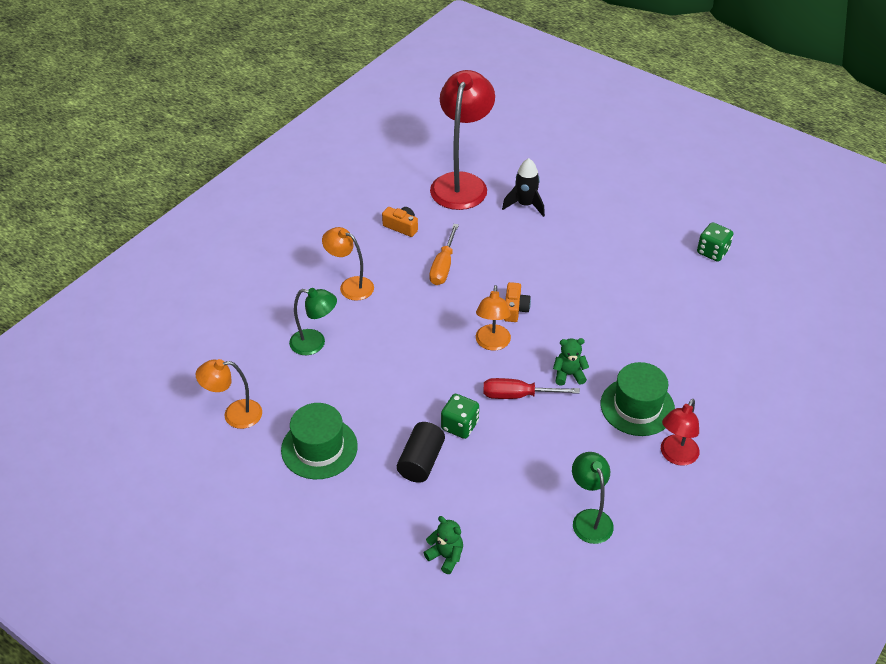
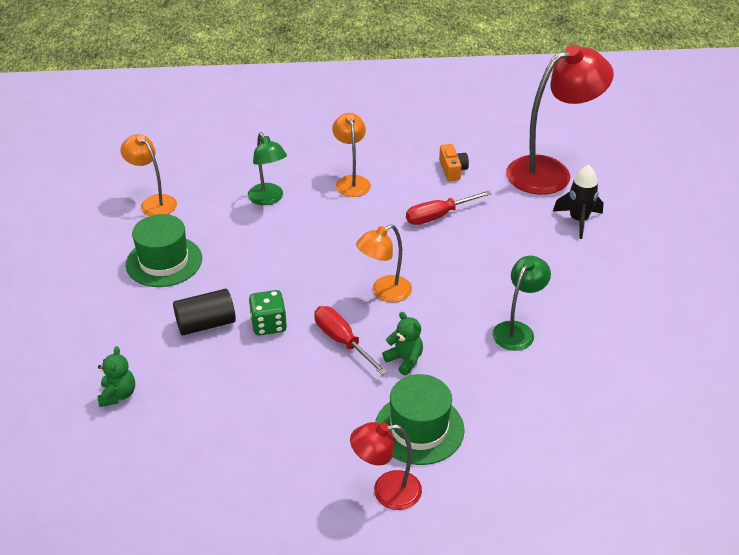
camera: 50 degrees right, 5 degrees down
orange screwdriver [429,224,459,285] -> red screwdriver [406,190,492,225]
orange camera [504,282,531,322] -> none
green lamp [572,452,614,544] -> green lamp moved to [493,256,551,351]
green dice [697,222,733,262] -> none

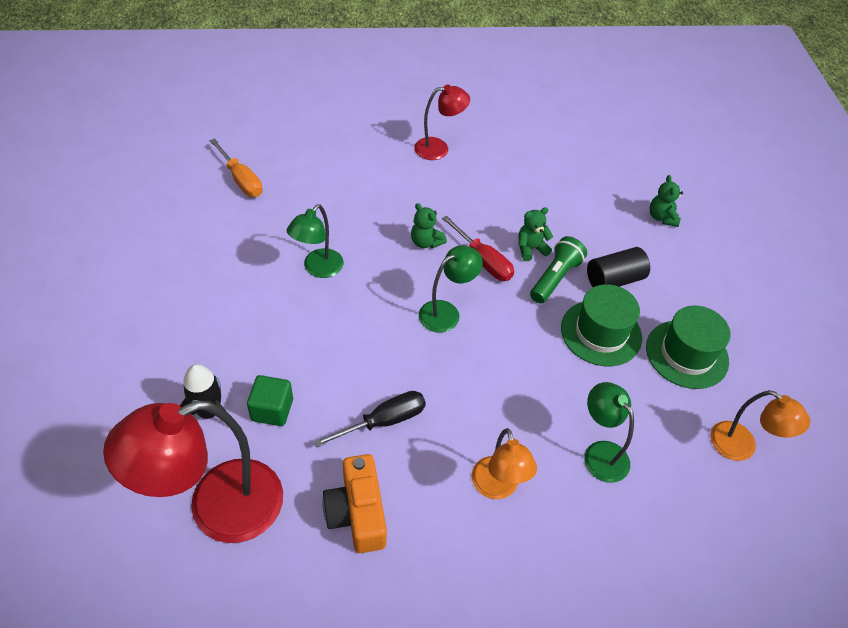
camera: 175 degrees right, 10 degrees up
green dice [249,290,287,336] -> green flashlight [530,236,587,304]
orange lamp [356,224,412,302] -> green lamp [419,245,483,333]
green hat [375,374,465,465] -> green hat moved to [561,284,642,366]
red screwdriver [406,190,492,225] -> black screwdriver [313,391,426,448]
orange camera [439,144,469,181] -> orange camera [322,454,387,553], size x1.58
none -> orange screwdriver [210,138,263,197]
none -> green cube [247,375,293,426]
none -> green teddy bear [518,207,553,261]

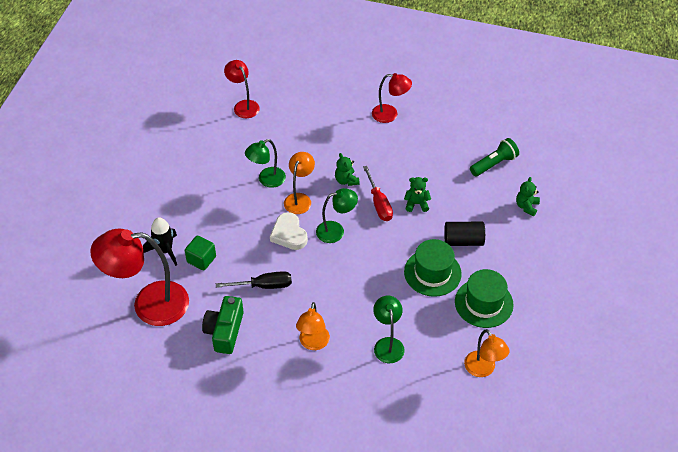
camera: 25 degrees right, 0 degrees up
orange screwdriver [210,138,263,197] -> red lamp [224,60,260,118]
orange camera [322,454,387,553] -> green camera [202,296,244,354]
green flashlight [530,236,587,304] -> green flashlight moved to [470,138,519,176]
none -> white heart [270,212,308,250]
none -> orange lamp [284,152,315,214]

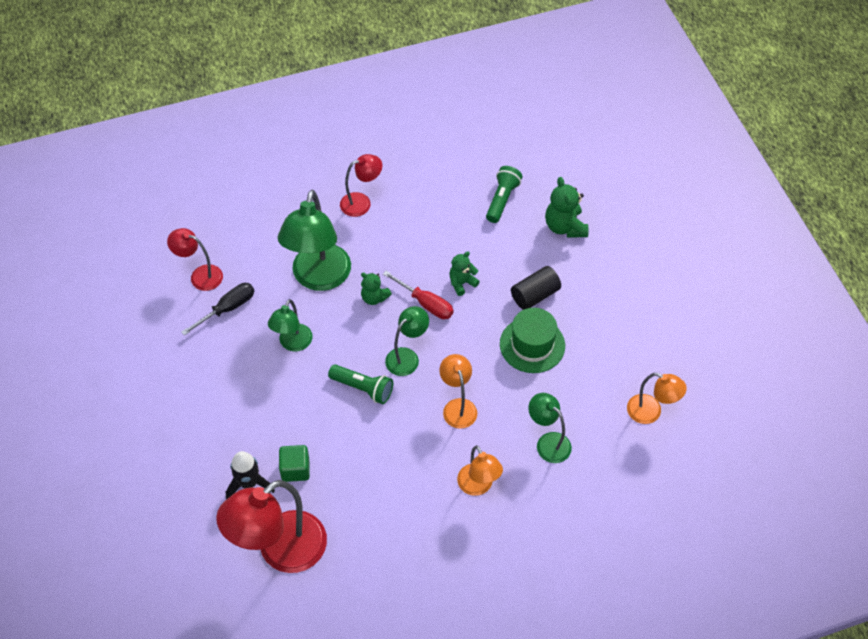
camera: 35 degrees left, 5 degrees up
green camera [202,296,244,354] -> none
black screwdriver [216,271,292,289] -> black screwdriver moved to [181,283,255,336]
white heart [270,212,308,250] -> green flashlight [328,364,393,404]
orange lamp [284,152,315,214] -> orange lamp moved to [439,354,477,429]
green hat [455,269,514,328] -> none
green teddy bear [516,177,540,216] -> green teddy bear [545,177,589,237], size x1.58
none -> green lamp [278,190,351,291]

